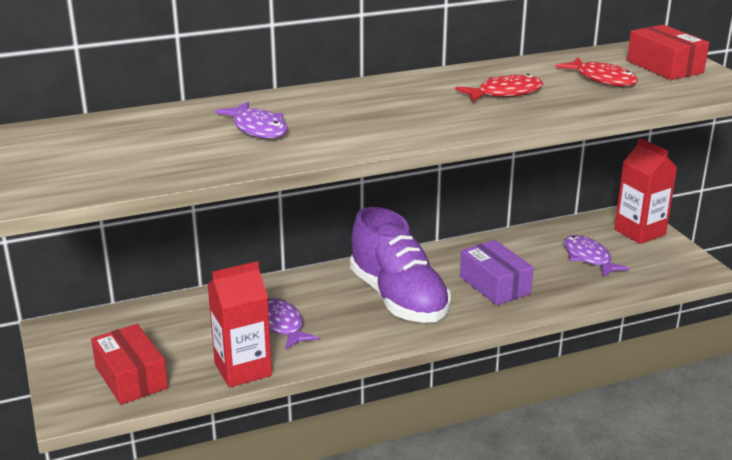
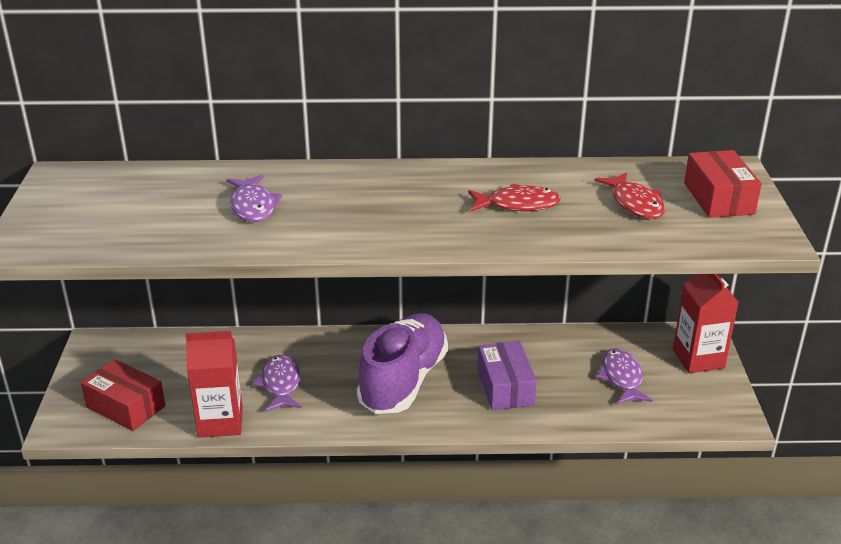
camera: 20 degrees right, 5 degrees up
red box [91,324,168,405] -> red box turned 45 degrees counterclockwise [81,359,165,431]
purple shoe [350,207,451,323] -> purple shoe turned 150 degrees counterclockwise [357,313,448,414]

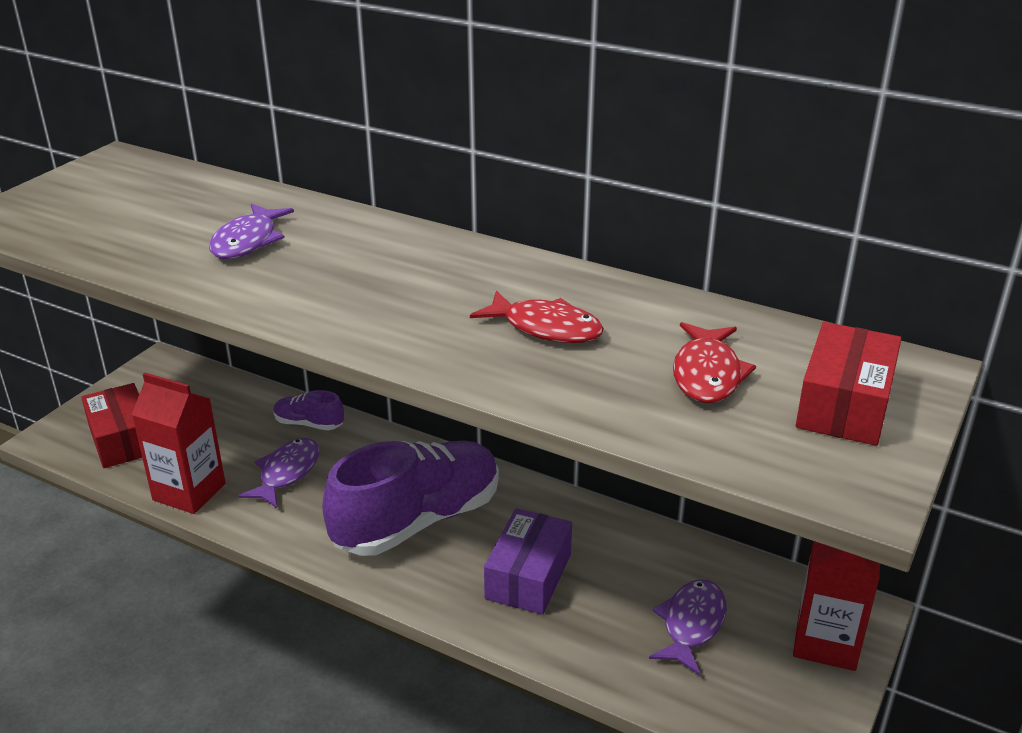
camera: 30 degrees right, 0 degrees up
none -> purple shoe [273,390,344,431]

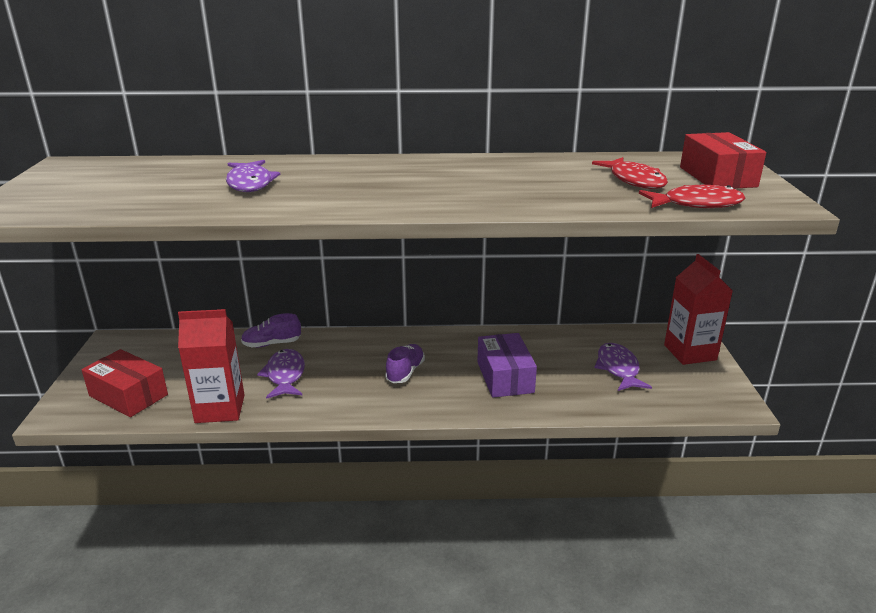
camera: 30 degrees left, 5 degrees down
purple shoe [322,441,499,556] -> purple shoe [385,344,425,383], size x0.44
red fish [470,290,604,343] -> red fish moved to [639,185,745,208]

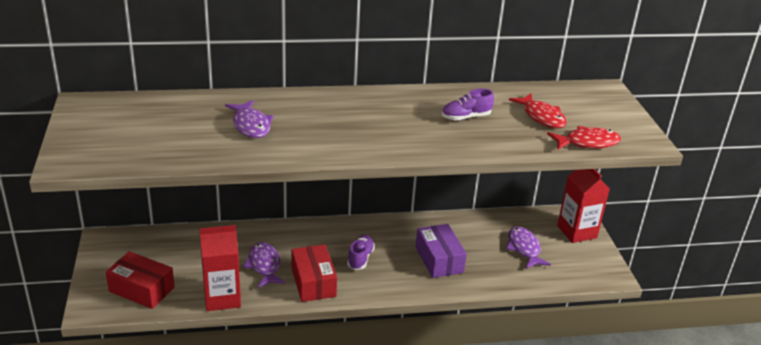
camera: 10 degrees left, 5 degrees up
purple shoe [241,313,301,347] -> purple shoe moved to [442,89,494,121]
red box [680,132,766,189] -> red box moved to [291,245,337,302]

